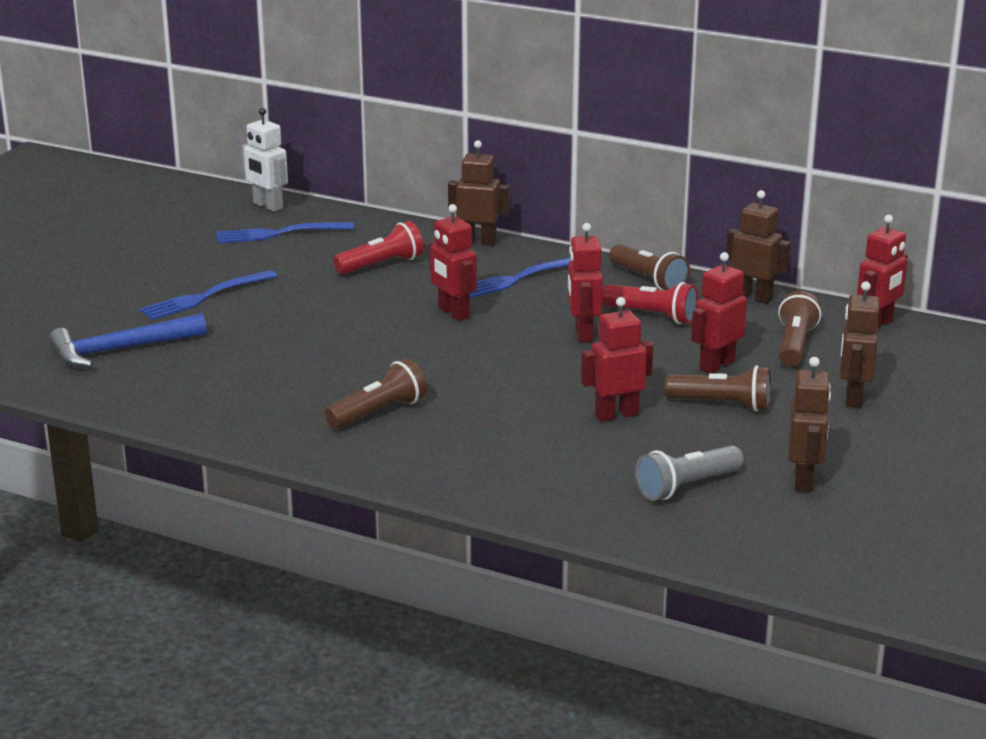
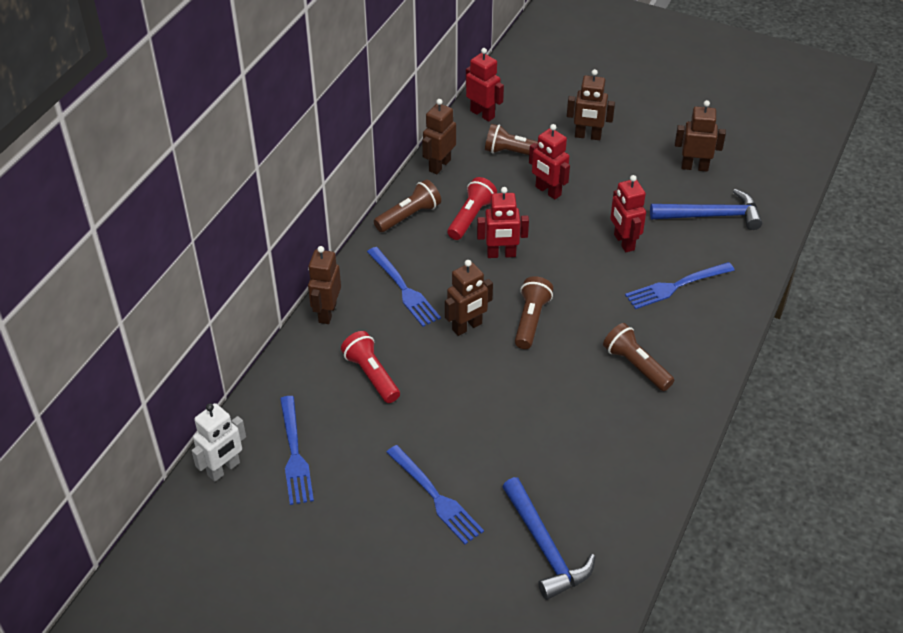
camera: 90 degrees left, 20 degrees up
red robot [429,204,477,321] -> brown robot [445,260,493,336]
grey flashlight [635,445,743,501] -> blue hammer [650,189,762,230]
brown flashlight [665,365,771,412] -> brown flashlight moved to [515,276,553,349]
none -> blue fork [625,262,735,309]

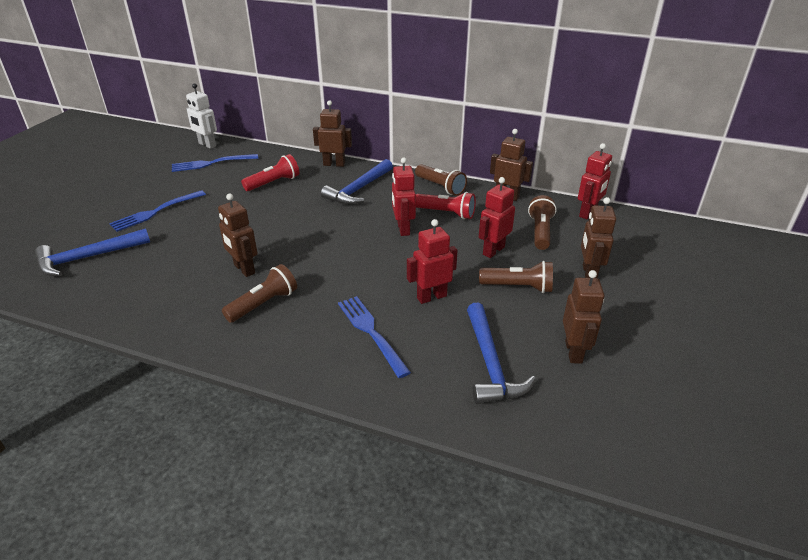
camera: 85 degrees right, 10 degrees down
blue fork [367,247,441,327] -> blue hammer [321,159,393,205]
brown robot [445,260,493,336] -> brown robot moved to [218,193,257,277]
brown flashlight [515,276,553,349] -> brown flashlight moved to [479,261,553,293]

